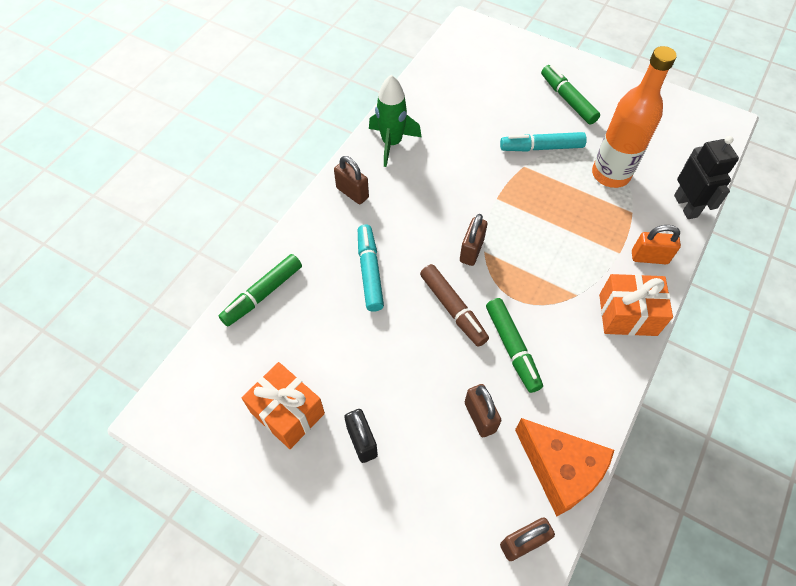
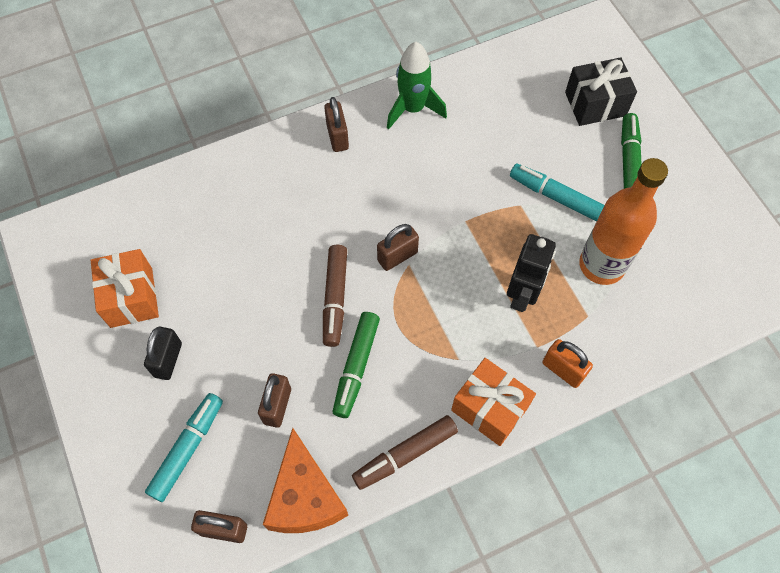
camera: 35 degrees right, 5 degrees up
green marker [219,254,302,326] -> none
turquoise marker [358,224,384,312] -> turquoise marker moved to [145,393,223,502]
black robot [674,136,739,219] -> black robot moved to [507,234,556,312]
none -> brown marker [352,415,458,490]
none -> black gift [565,57,637,126]

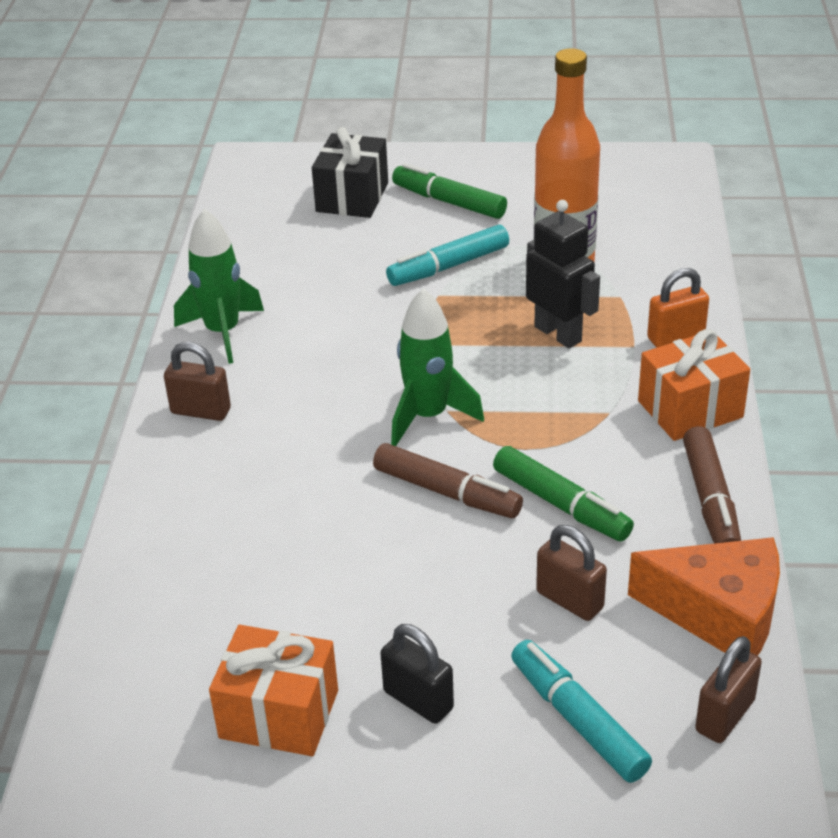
camera: 60 degrees left, 25 degrees down
brown padlock [377,224,419,271] -> green rocket [391,288,484,446]

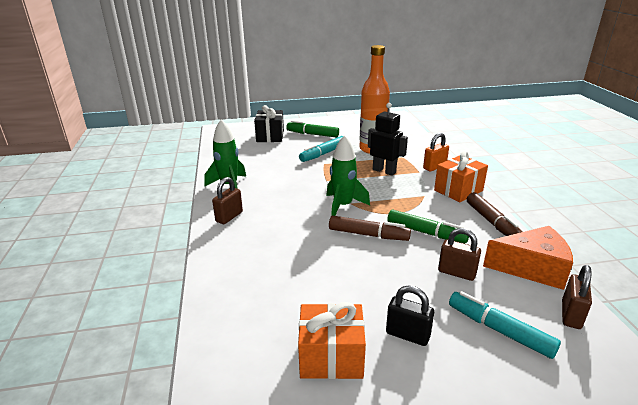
camera: 15 degrees left, 10 degrees down
brown padlock [164,342,231,421] -> brown padlock turned 60 degrees counterclockwise [212,177,243,224]

